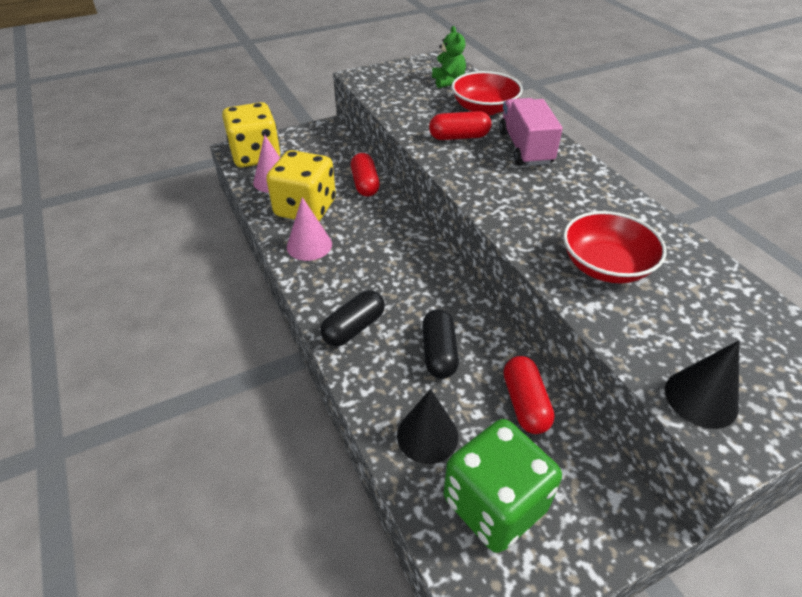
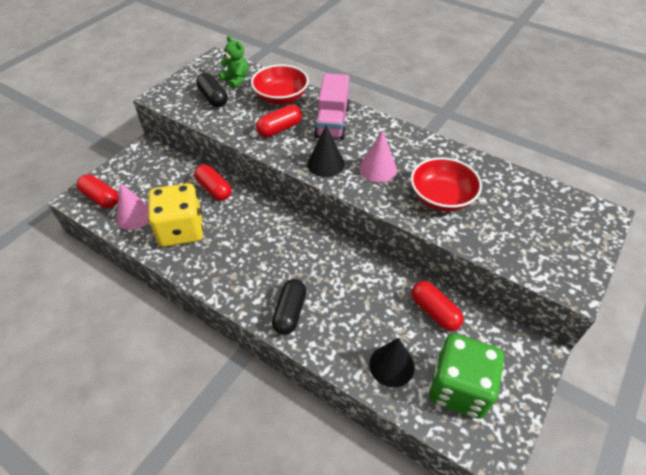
camera: 30 degrees left, 5 degrees up
yellow dice [222,102,281,168] -> red capsule [77,174,119,208]
pink cone [287,197,332,261] -> pink cone moved to [359,130,397,183]
black capsule [422,309,459,379] -> black capsule moved to [196,73,228,107]
pink truck [499,98,563,166] -> pink truck turned 135 degrees counterclockwise [314,73,350,140]
black cone [665,340,739,429] -> black cone moved to [307,125,345,177]

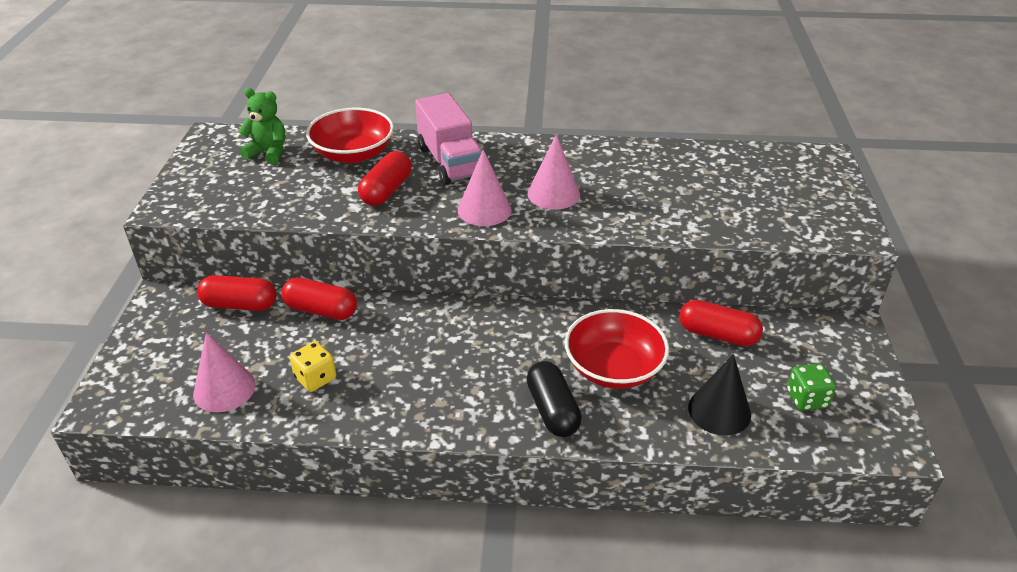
camera: 30 degrees left, 10 degrees down
red capsule [77,174,119,208] -> red capsule moved to [197,275,277,311]
yellow dice [148,183,204,247] -> yellow dice [290,341,336,392], size x0.46
black capsule [196,73,228,107] -> none
black cone [307,125,345,177] -> pink cone [458,149,512,226]
red bowl [411,157,482,211] -> red bowl moved to [565,309,669,389]
green dice [429,334,504,419] -> green dice [787,363,836,411], size x0.46

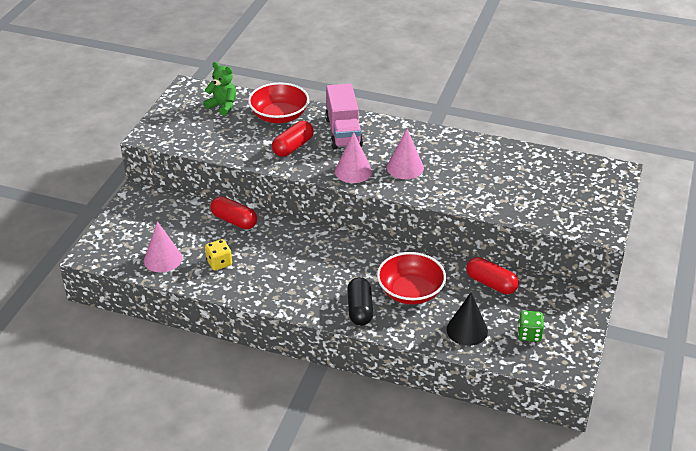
camera: 15 degrees right, 0 degrees up
red capsule [197,275,277,311] -> none

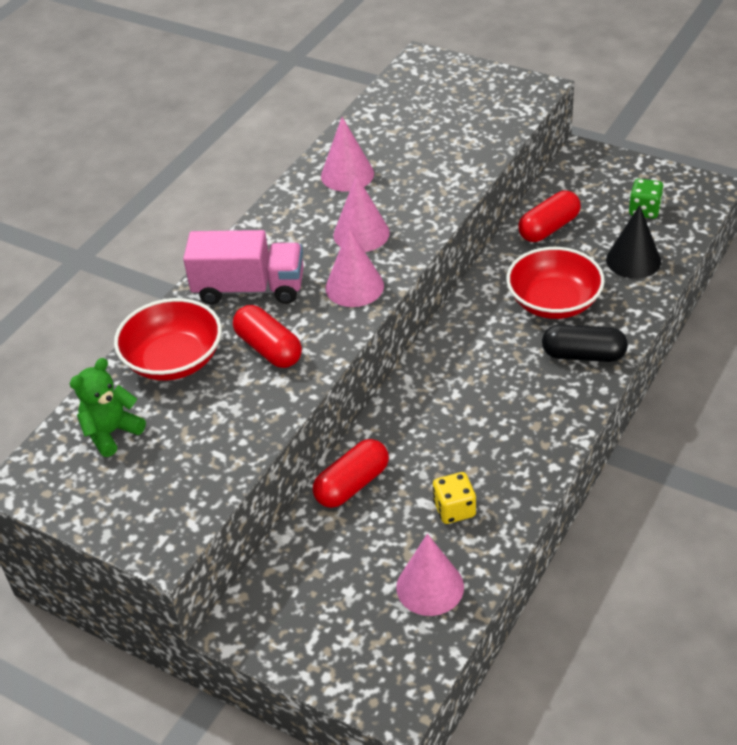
camera: 75 degrees left, 5 degrees up
none -> pink cone [321,117,374,192]

